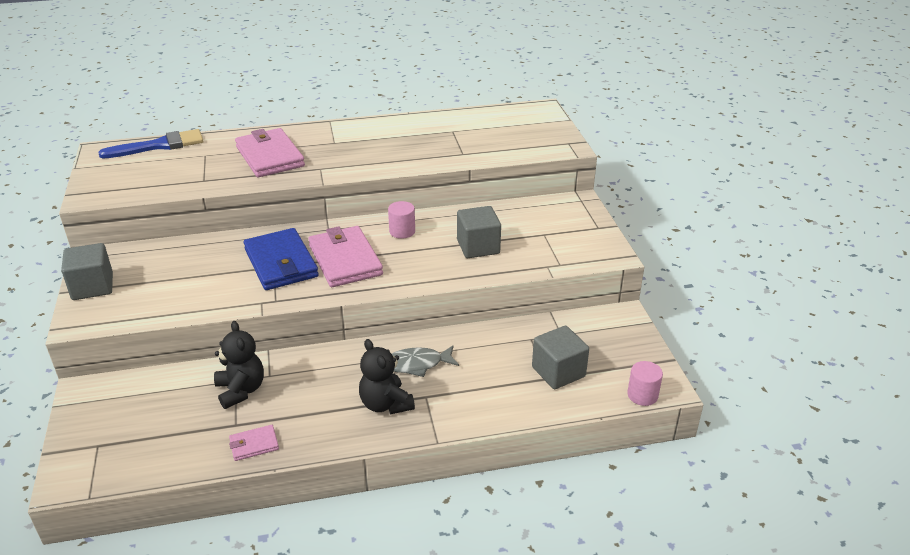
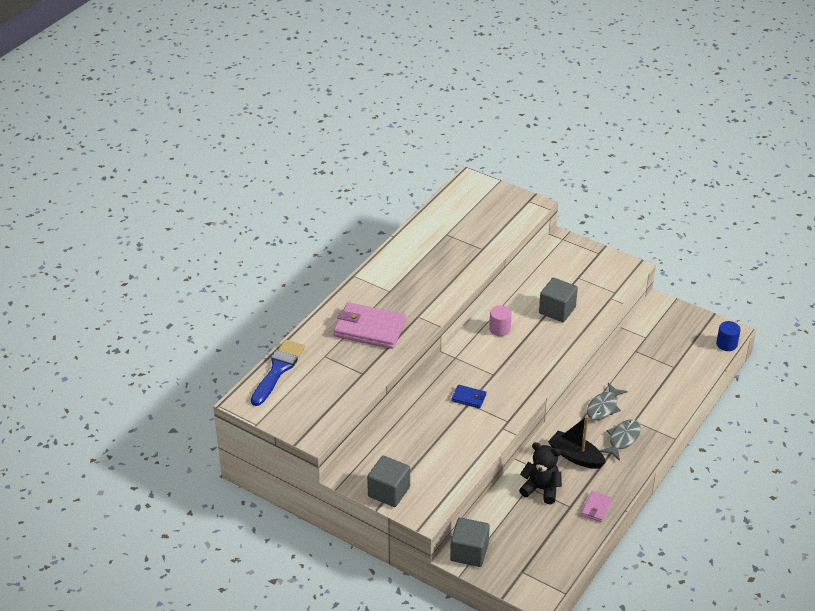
camera: 45 degrees left, 5 degrees up
blue wallet [244,228,319,290] -> blue wallet [451,385,486,408], size x0.47
pink wallet [308,226,383,287] -> none
black teddy bear [359,339,415,414] -> grey fish [600,419,641,461]
grey cube [532,326,589,389] -> grey cube moved to [450,517,490,567]
pink cylinder [627,361,663,406] -> blue cylinder [716,321,741,351]
none -> black boat [548,416,606,469]

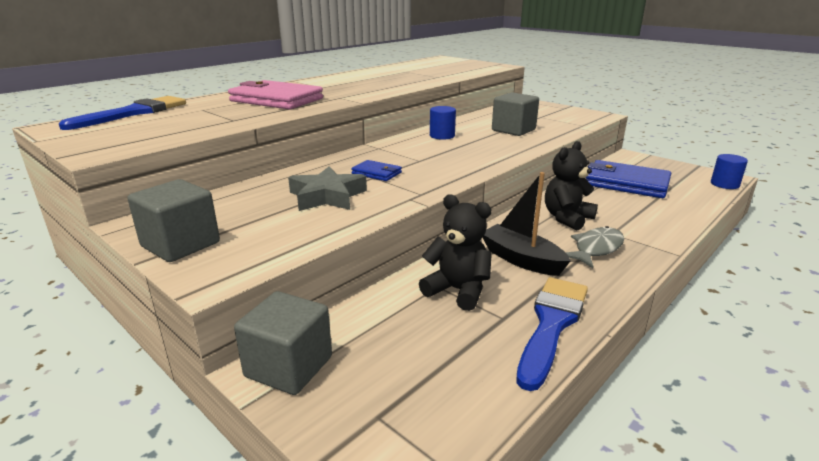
camera: 10 degrees right, 15 degrees down
pink cylinder [489,306,512,336] -> blue cylinder [430,106,456,140]
pink wallet [581,491,612,522] -> blue brush [516,277,588,391]
grey fish [587,383,628,420] -> black teddy bear [545,141,598,230]
none -> grey star [288,166,367,211]
none -> blue wallet [586,160,671,198]

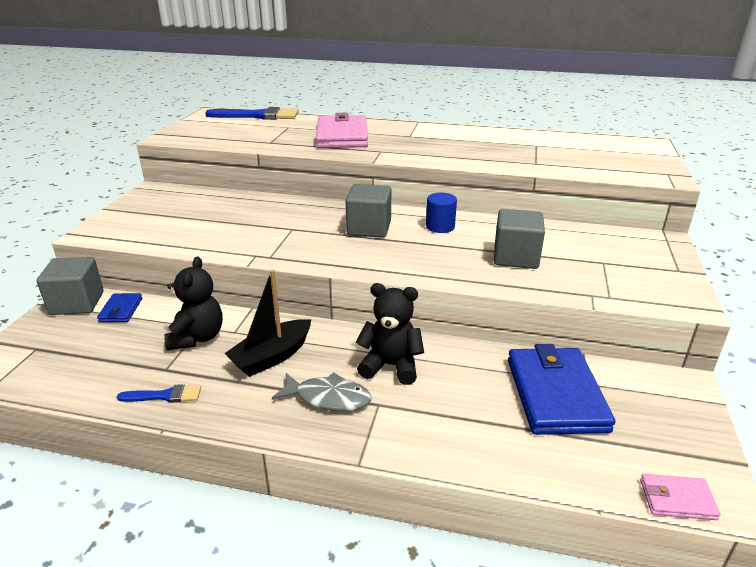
camera: 60 degrees right, 5 degrees up
grey cube [127,179,220,262] -> grey cube moved to [346,184,391,238]
grey star [288,166,367,211] -> none
blue wallet [351,160,402,181] -> blue wallet moved to [97,293,142,322]
black boat [482,172,571,276] -> black boat turned 150 degrees counterclockwise [224,270,311,377]
blue brush [516,277,588,391] -> blue brush [117,384,201,403], size x0.52
blue cylinder [711,154,748,189] -> pink wallet [640,474,721,520]

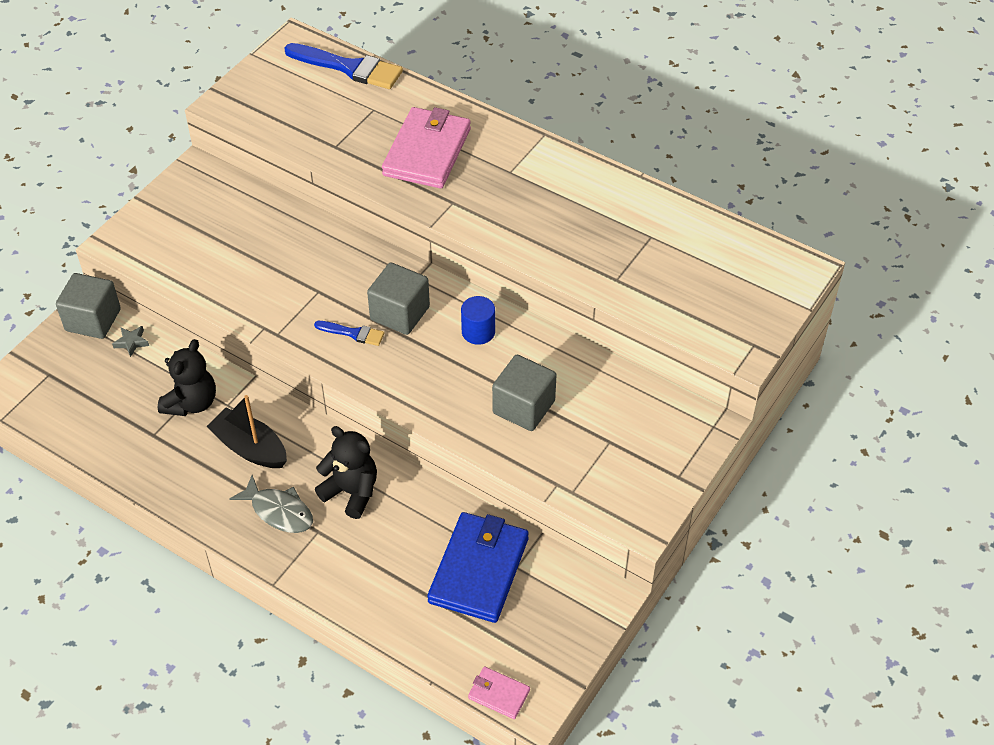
camera: 20 degrees right, 20 degrees up
blue wallet [97,293,142,322] -> grey star [112,326,149,357]
blue brush [117,384,201,403] -> blue brush moved to [314,321,385,346]
black boat [224,270,311,377] -> black boat turned 60 degrees clockwise [206,395,287,468]

